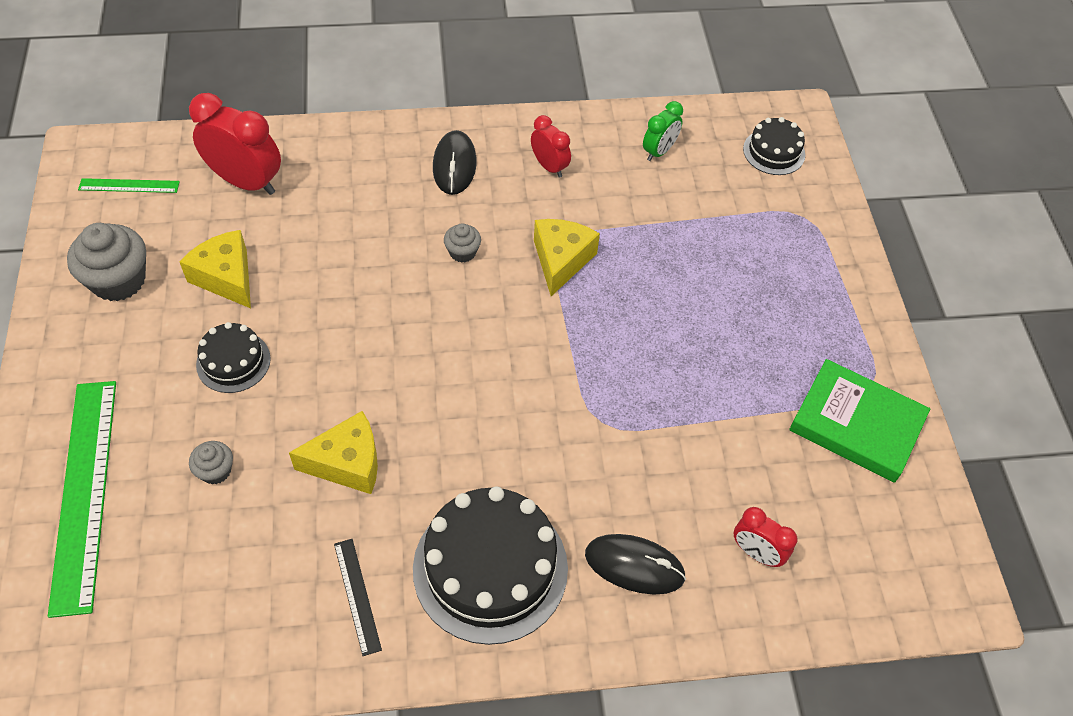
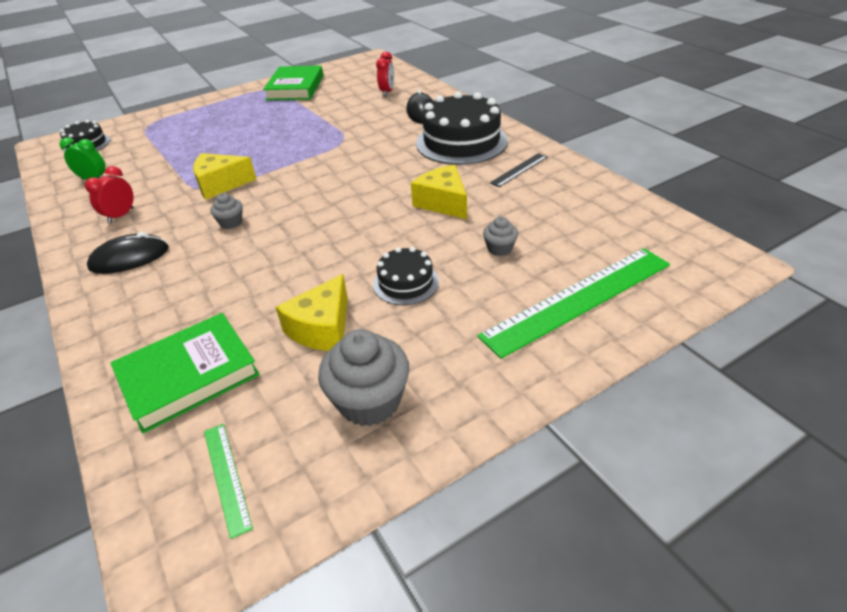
camera: 110 degrees left, 15 degrees down
red clock [189,93,281,195] -> green book [111,313,260,434]

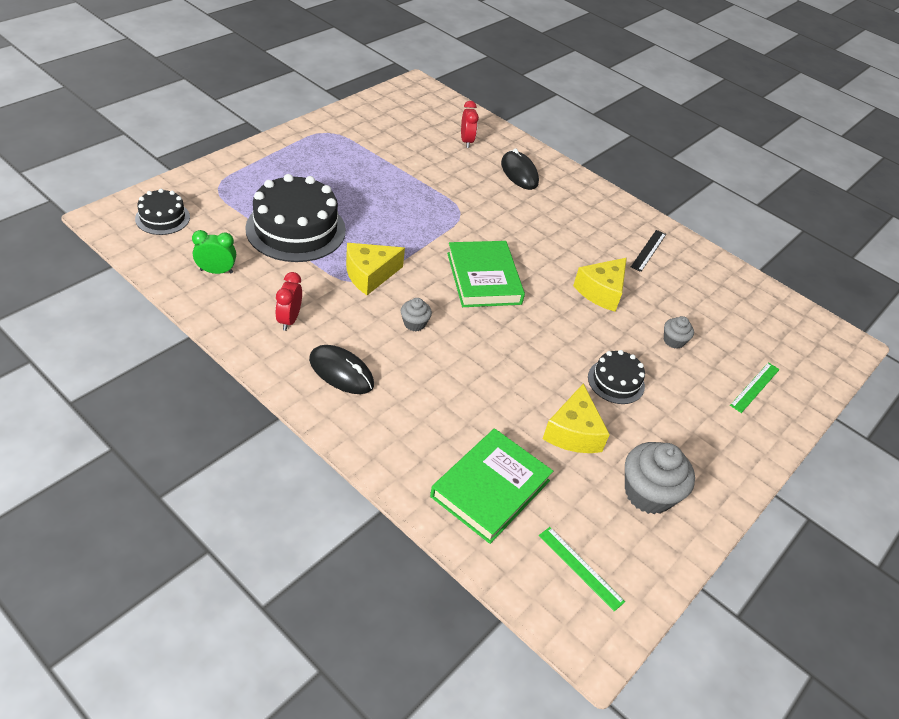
camera: 25 degrees left, 5 degrees up
black mouse [87,232,169,274] -> black mouse turned 75 degrees clockwise [309,345,374,394]
green book [263,65,323,100] -> green book moved to [447,241,525,307]
yellow cheese [411,165,467,219] -> yellow cheese turned 90 degrees counterclockwise [573,258,627,312]
black cake [416,91,508,165] -> black cake moved to [245,174,346,262]
green ruler [477,248,670,359] -> green ruler [730,362,780,413], size x0.46

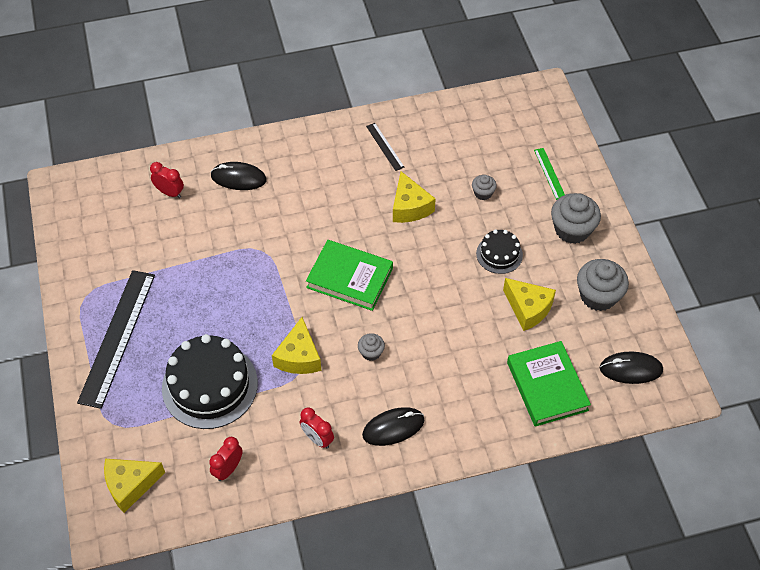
camera: 50 degrees left, 10 degrees up
black cake [135,189,190,235] -> yellow cheese [104,459,165,513]
green clock [192,230,236,274] -> red clock [209,437,243,481]
green ruler [539,527,625,612] -> black mouse [600,352,663,384]
none -> black ruler [77,270,155,409]
none -> grey cupcake [551,193,601,244]

